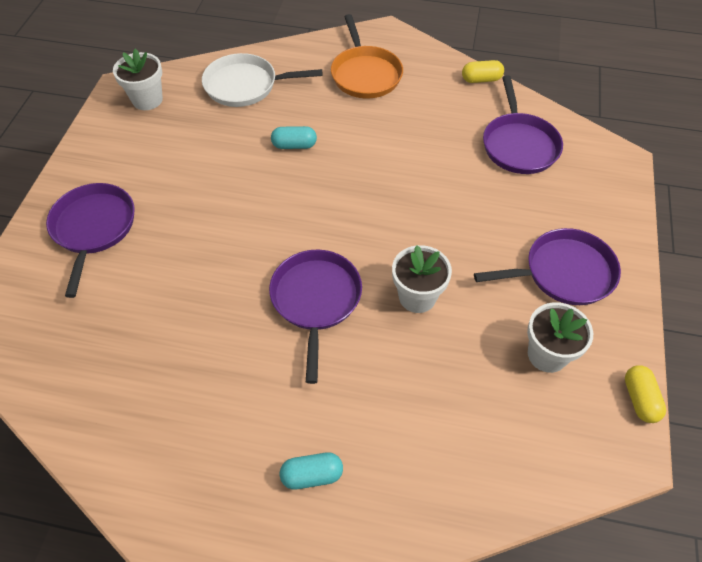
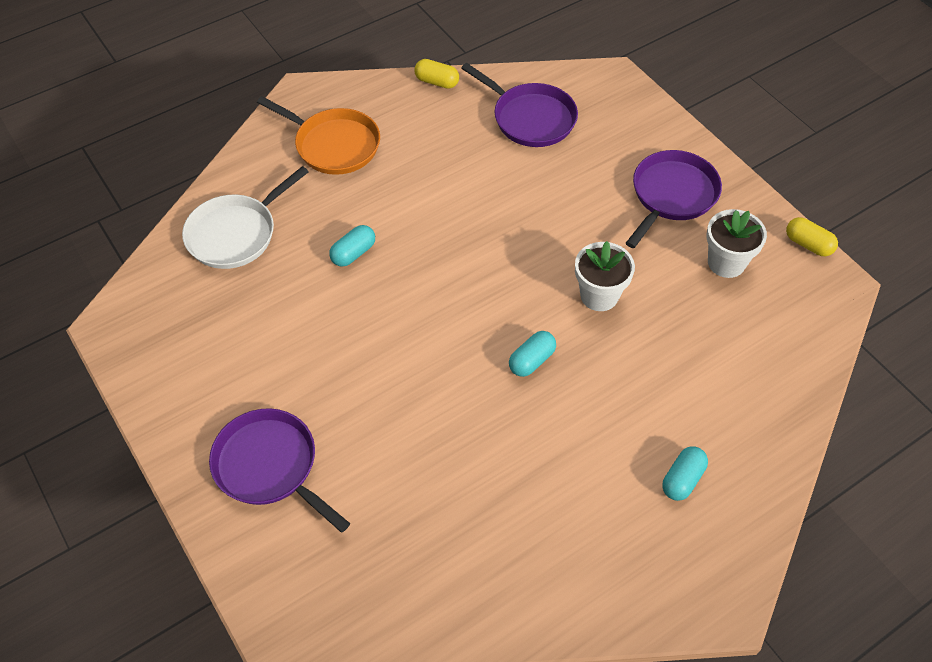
camera: 45 degrees left, 0 degrees up
white flower pot [113,48,163,110] -> none
purple pan [269,250,362,384] -> turquoise capsule [509,331,556,377]
yellow capsule [462,60,504,83] -> yellow capsule turned 75 degrees clockwise [415,59,459,89]

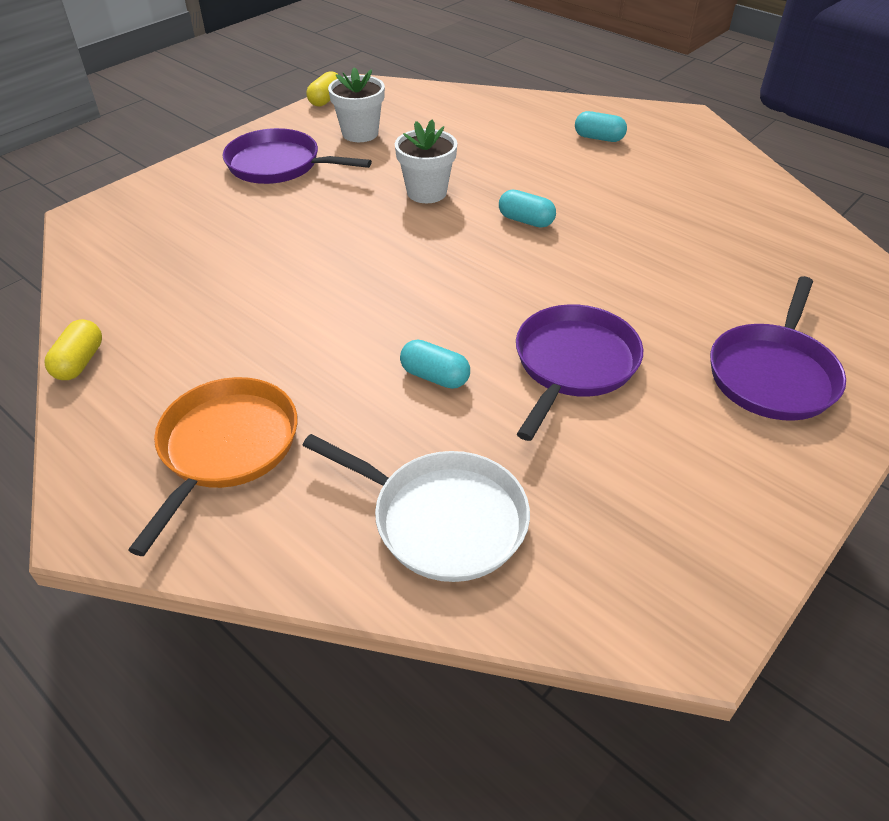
camera: 105 degrees left, 10 degrees down
purple pan [461,63,578,147] -> purple pan moved to [516,304,643,441]

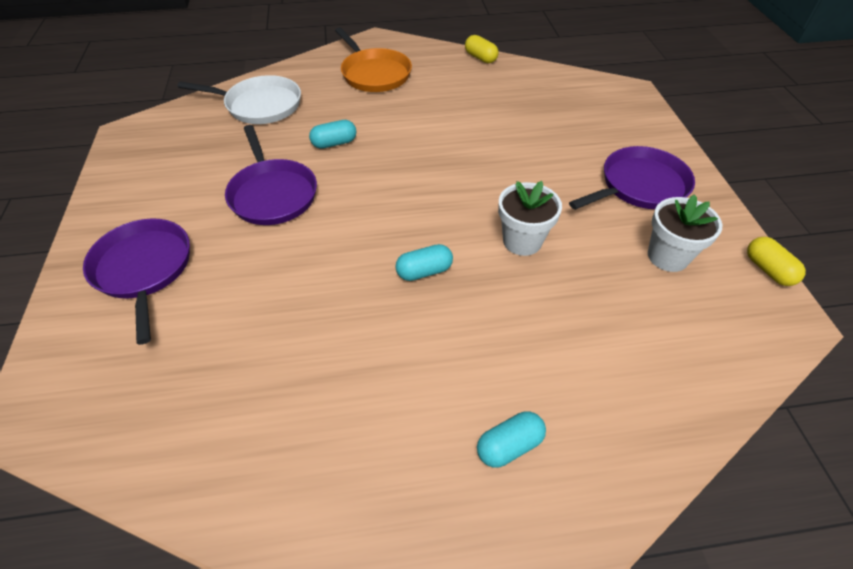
camera: 130 degrees right, 5 degrees up
white pan [302,434,530,582] -> white pan turned 150 degrees counterclockwise [178,75,301,124]

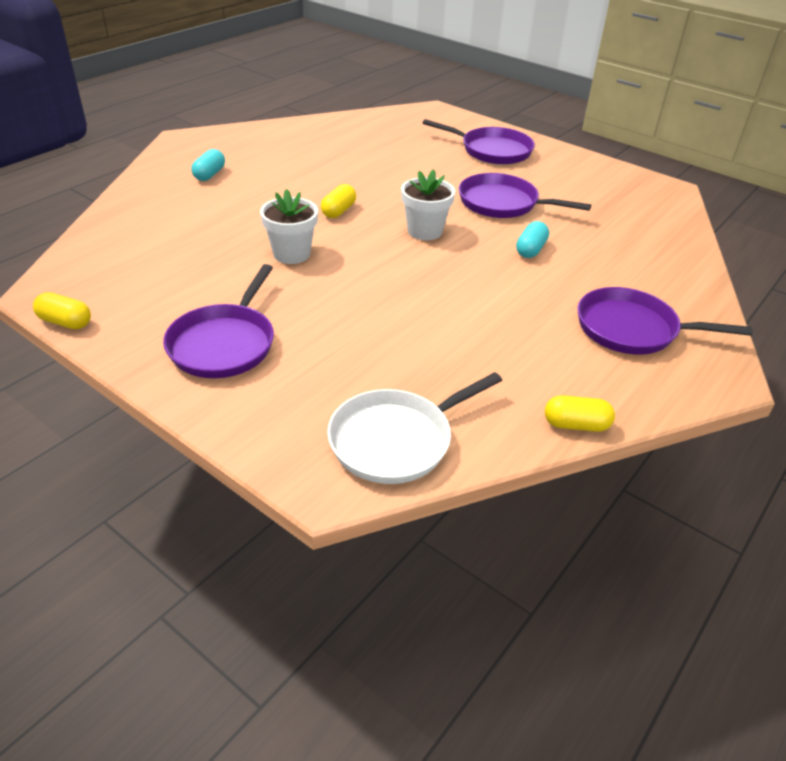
camera: 135 degrees right, 10 degrees down
white pan [178,75,301,124] -> white pan moved to [327,372,502,484]
orange pan [335,27,412,92] -> purple pan [577,287,752,355]
turquoise capsule [395,244,453,281] -> yellow capsule [321,184,356,218]
white flower pot [648,194,722,272] -> white flower pot moved to [401,169,455,240]

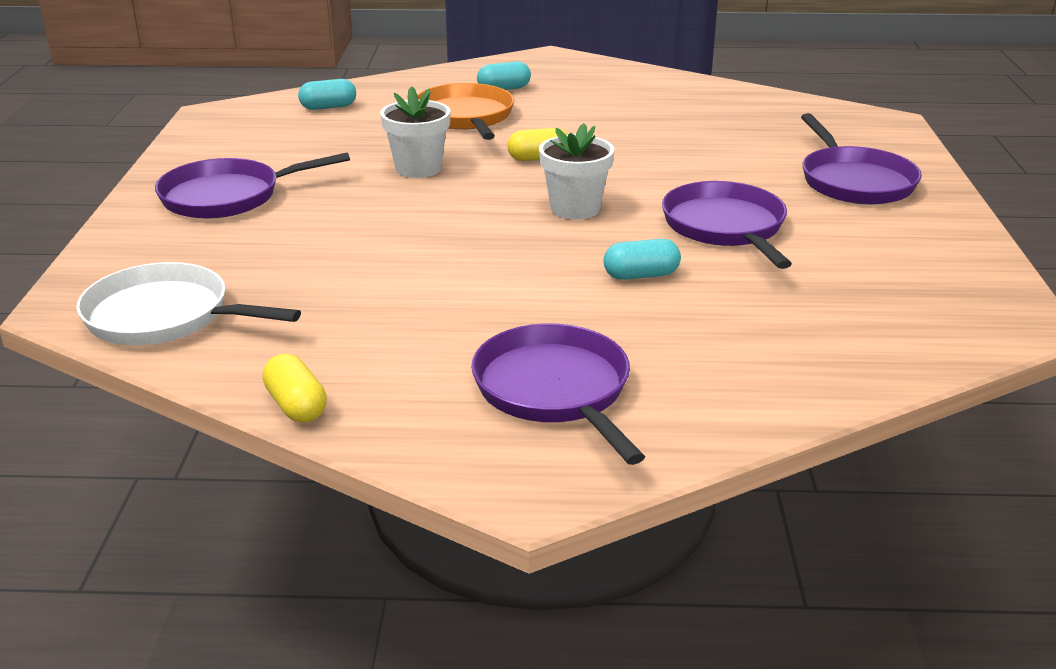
camera: 55 degrees right, 10 degrees down
yellow capsule [33,292,91,329] -> none
none -> turquoise capsule [298,79,356,110]
none -> orange pan [418,83,514,140]

